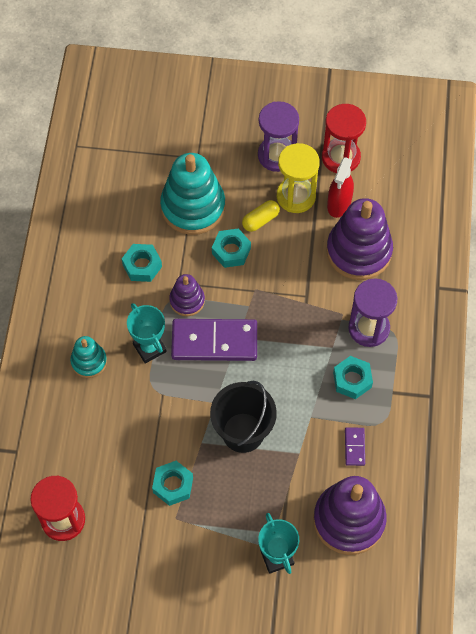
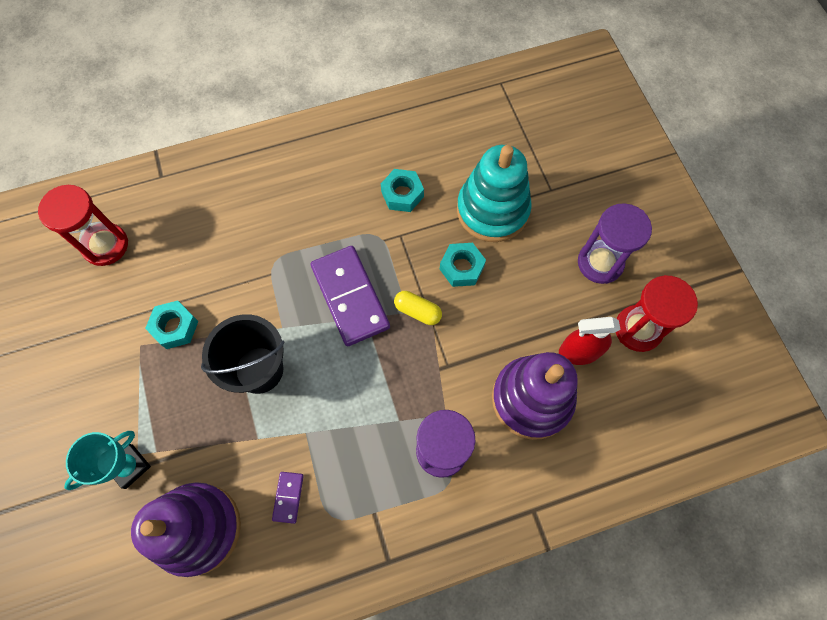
camera: 65 degrees right, 5 degrees up
turquoise stacking toy [70,336,107,378] -> none
turquoise trophy [127,303,167,364] -> none
purple stacking toy [169,274,205,316] -> none
yellow capsule [242,200,280,232] -> yellow capsule moved to [394,291,442,325]
yellow hourglass [277,143,320,213] -> none
turquoise nut [333,356,373,399] -> none
purple domino [345,427,365,466] -> purple domino turned 60 degrees counterclockwise [272,472,304,524]

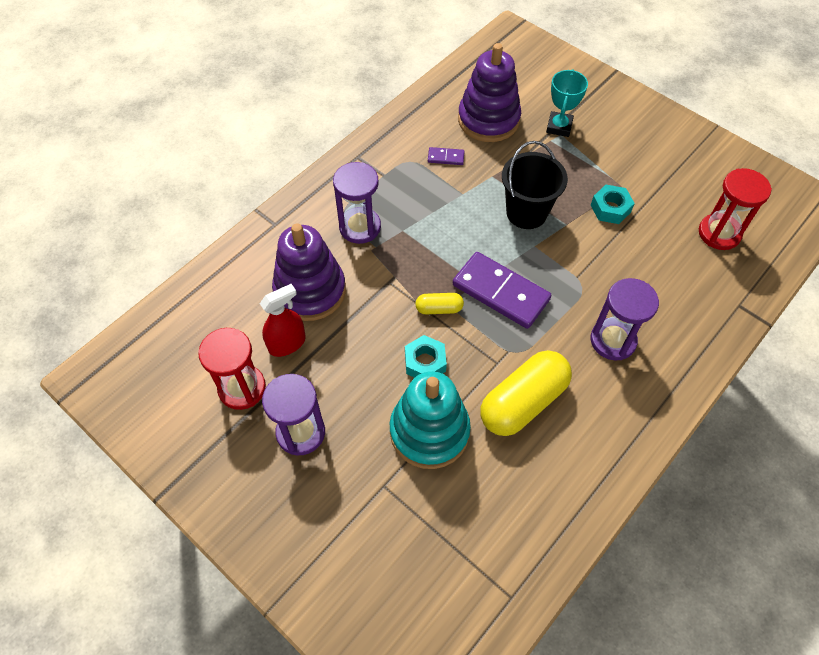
camera: 150 degrees right, 10 degrees down
purple domino [272,472,304,524] -> purple domino turned 60 degrees counterclockwise [428,147,465,165]
turquoise nut [381,169,424,212] -> yellow capsule [480,350,572,436]
none -> purple hourglass [590,278,659,361]

